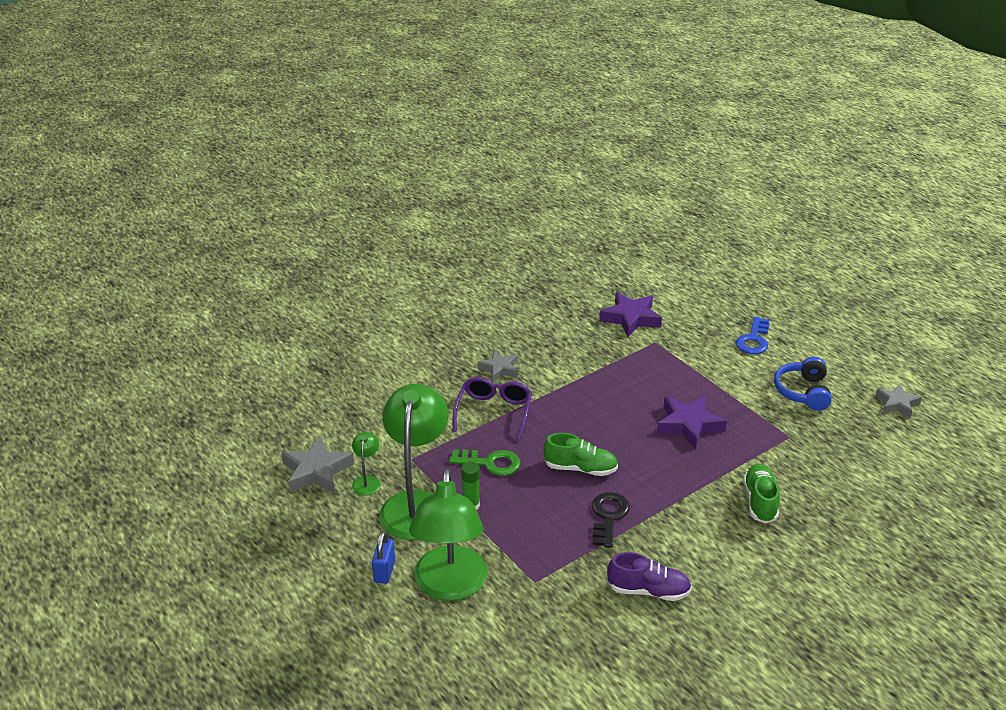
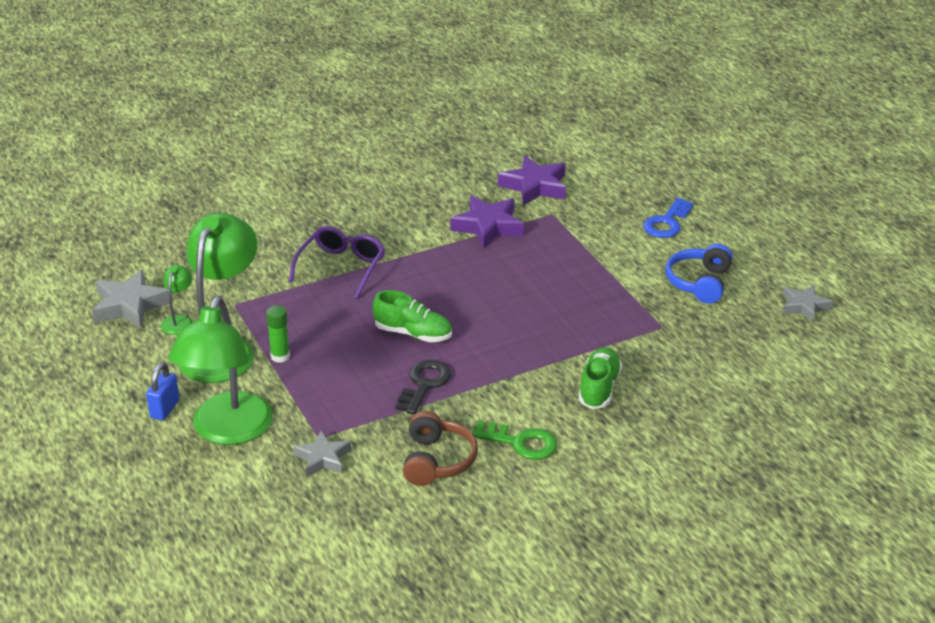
camera: 10 degrees right, 0 degrees up
green key [449,449,521,476] -> green key moved to [472,421,557,460]
grey star [478,350,518,382] -> grey star moved to [293,431,351,476]
purple shoe [607,552,692,601] -> brown headphones [403,411,478,486]
purple star [657,395,727,449] -> purple star moved to [450,196,524,248]

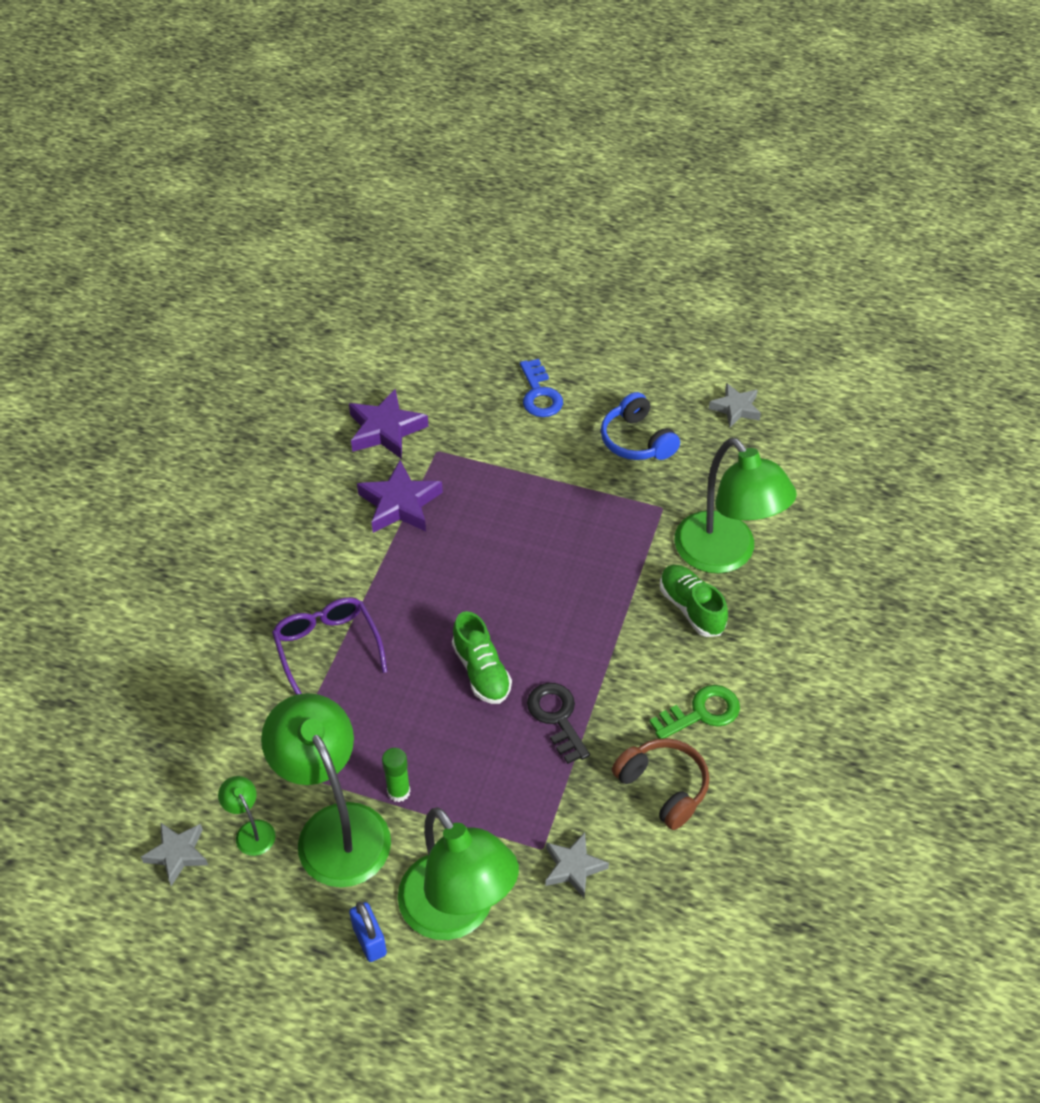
camera: 45 degrees left, 15 degrees up
grey star [92,269,169,328] -> grey star [141,823,208,886], size x0.65
green shoe [373,290,452,342] -> green shoe turned 90 degrees clockwise [452,611,512,704]
none -> green lamp [674,438,797,573]

